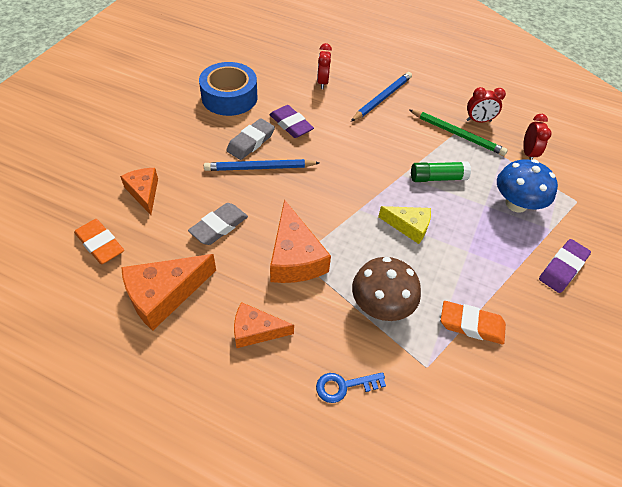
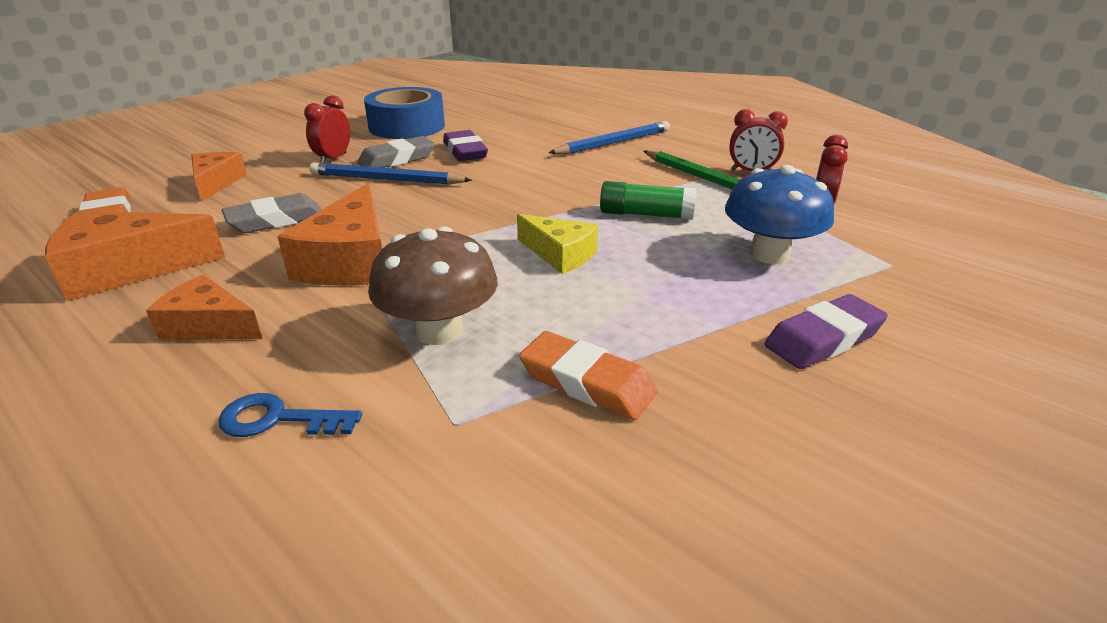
camera: 20 degrees right, 20 degrees down
red clock [317,43,332,89] -> red clock moved to [304,95,350,163]

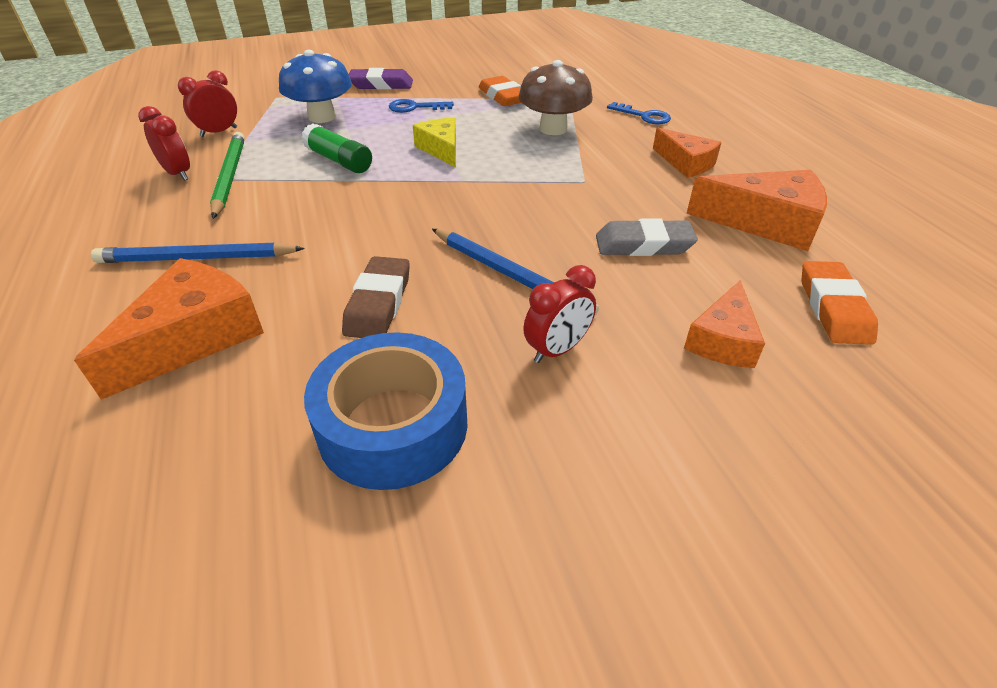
camera: 150 degrees left, 10 degrees up
orange cheese [277,183,382,286] -> orange cheese moved to [74,258,264,400]
grey eraser [357,136,435,168] -> none
purple eraser [443,130,488,161] -> brown eraser [342,256,410,338]
none -> blue key [389,99,454,113]

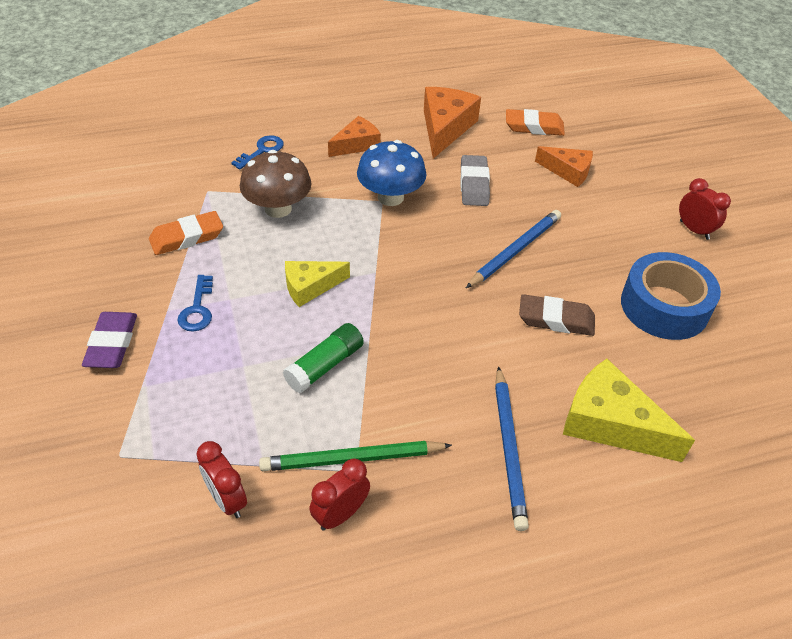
camera: 90 degrees left, 5 degrees up
orange cheese [74,258,264,400] -> yellow cheese [563,359,695,462]
blue mushroom [279,50,352,123] -> blue mushroom moved to [357,140,426,206]
red clock [523,265,596,363] -> red clock moved to [679,178,731,240]

